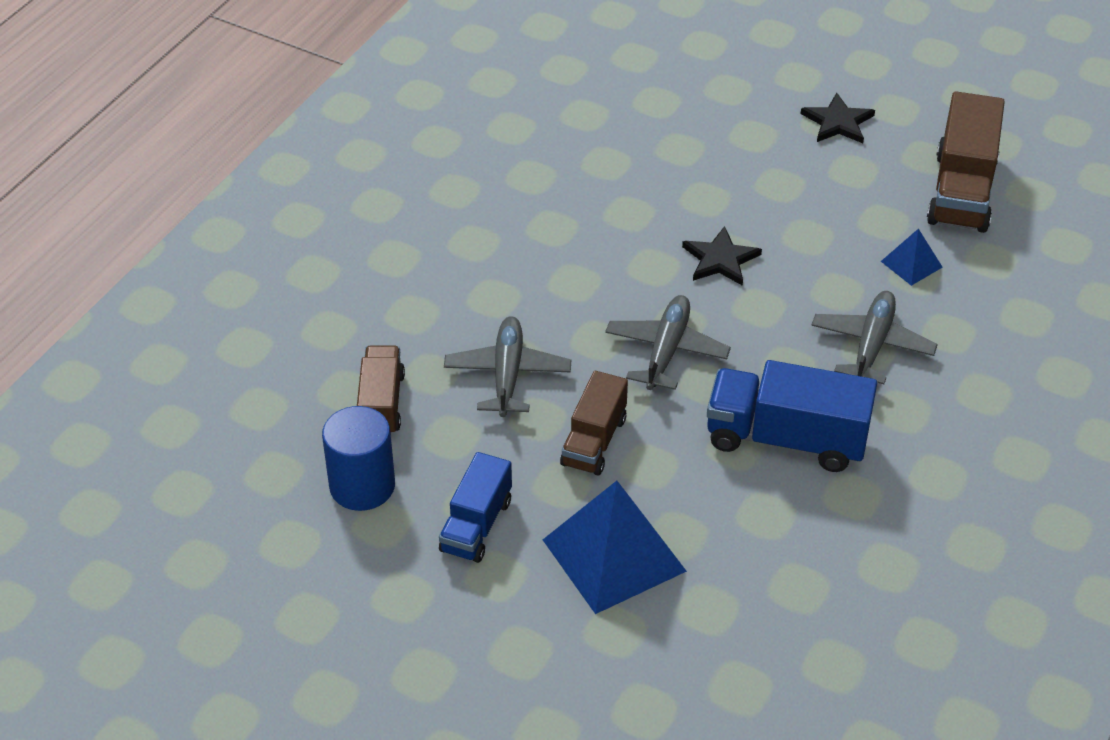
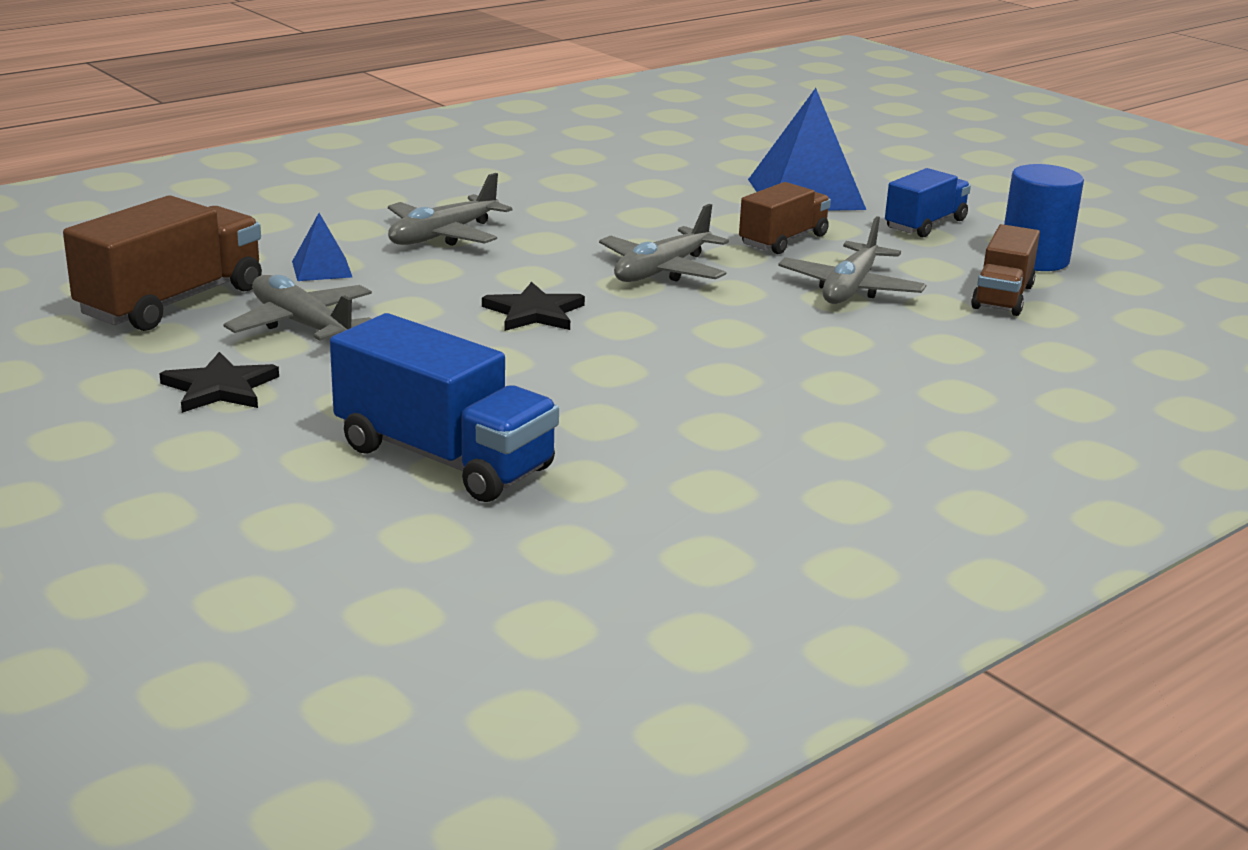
camera: 160 degrees left, 20 degrees down
blue truck [707,360,877,472] -> blue truck moved to [330,313,559,502]
none -> grey plane [223,275,372,341]

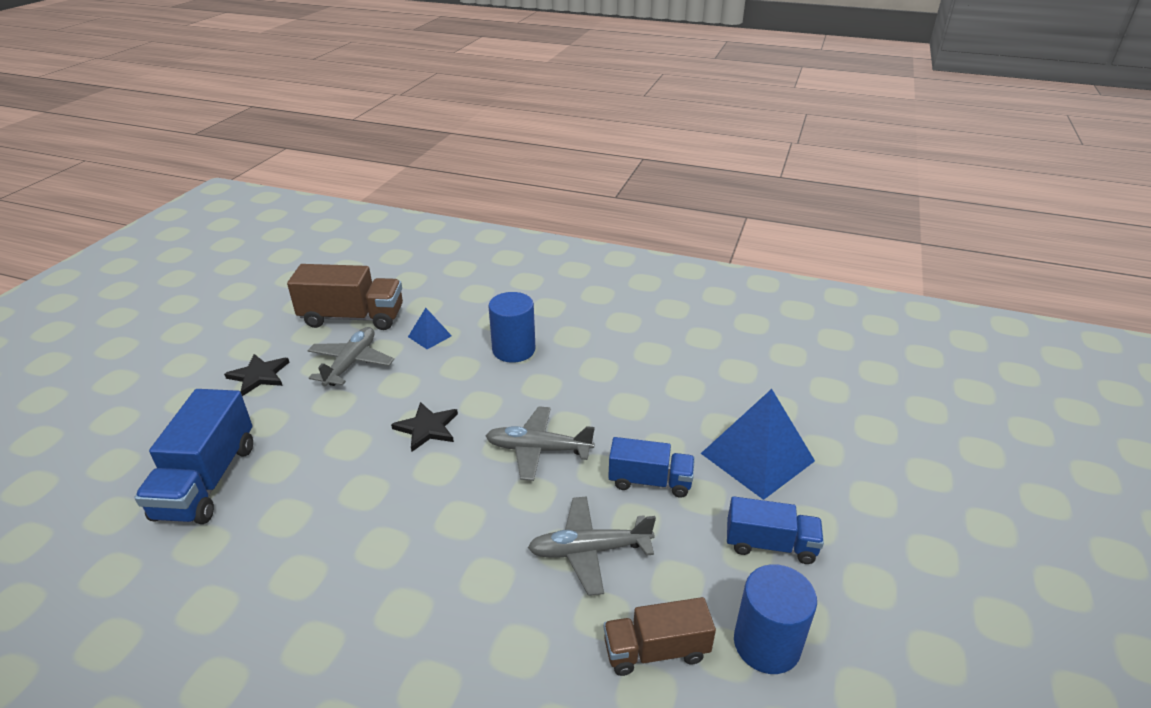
camera: 60 degrees right, 10 degrees up
grey plane [388,173,512,246] -> blue cylinder [488,292,535,363]
brown truck [739,182,831,254] -> blue truck [608,437,695,498]

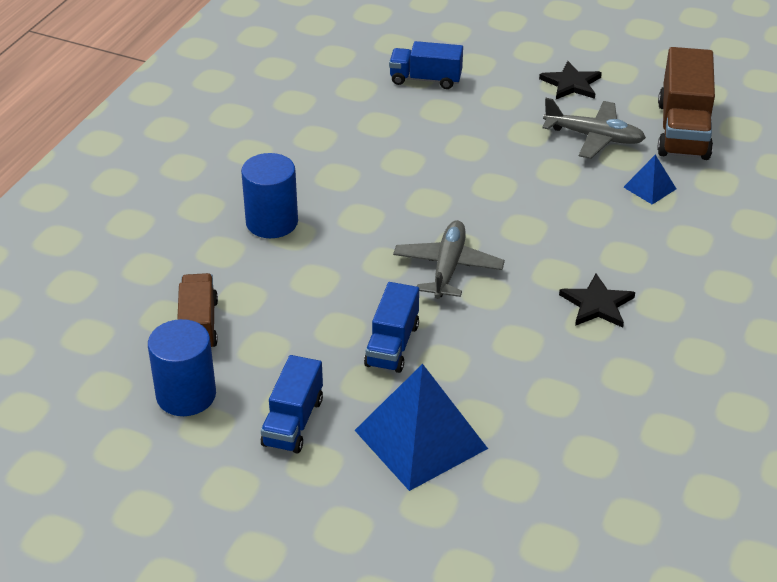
camera: 95 degrees right, 5 degrees up
blue truck [134,389,253,524] -> blue truck [389,41,463,89], size x0.63
black star [391,402,458,452] -> black star moved to [559,274,635,328]
blue cylinder [488,292,535,363] -> blue cylinder moved to [241,153,298,238]
grey plane [528,496,656,596] -> none

